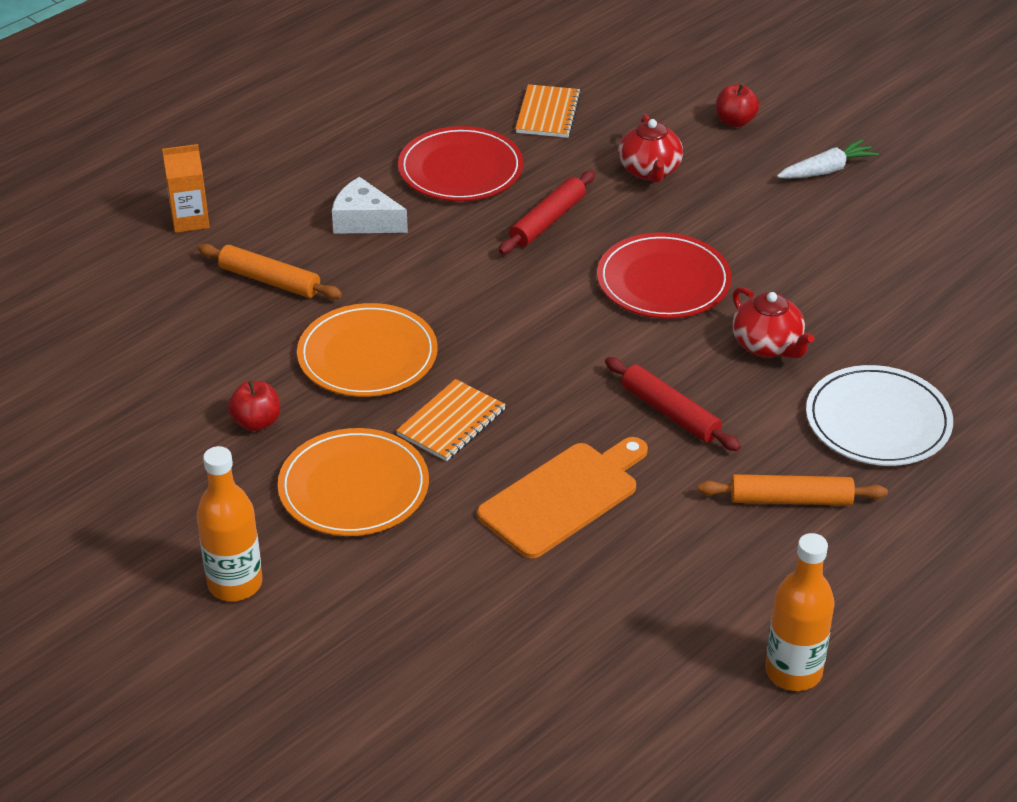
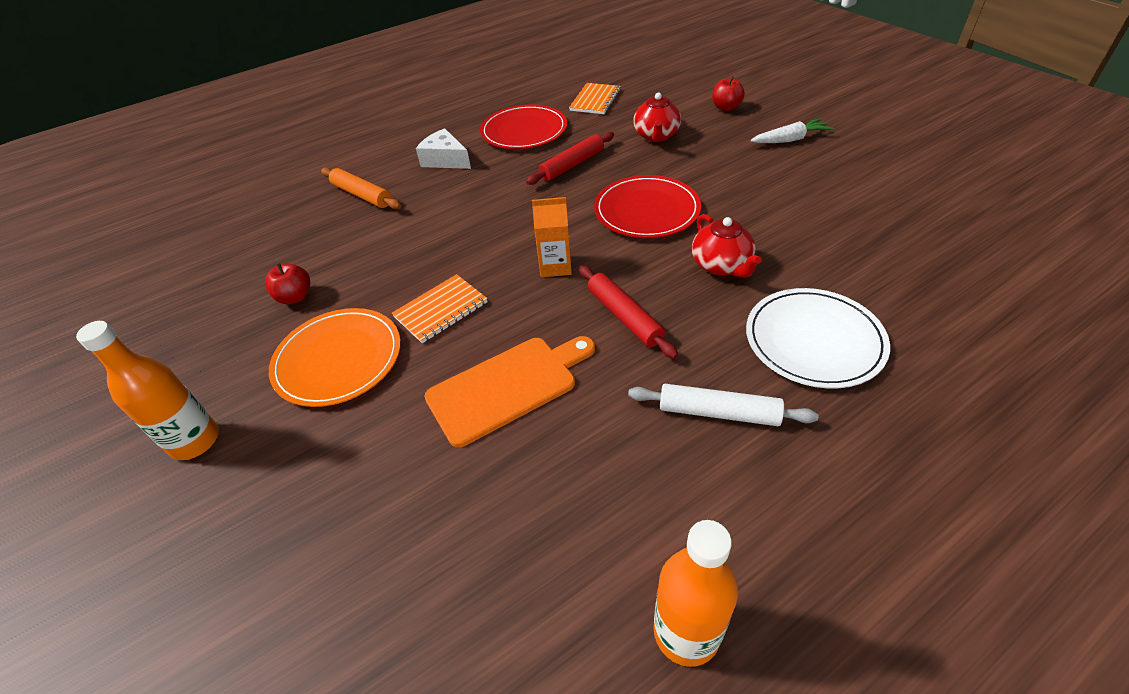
camera: 15 degrees right, 5 degrees up
orange carton [162,144,210,233] -> orange carton moved to [532,197,572,277]
orange plate [297,303,438,397] -> none
orange rolling pin [698,474,888,505] -> white rolling pin [628,384,819,426]

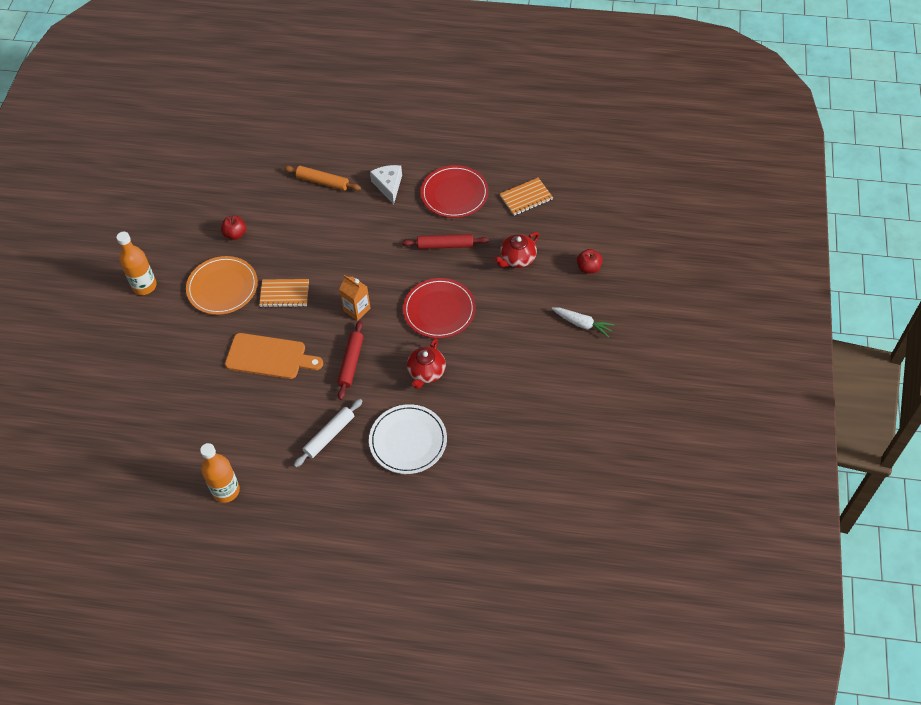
camera: 40 degrees right, 10 degrees up
orange rolling pin [321,168,401,209] -> orange rolling pin turned 60 degrees counterclockwise [284,166,361,191]
white rolling pin [628,384,819,426] -> white rolling pin turned 75 degrees clockwise [294,399,362,467]

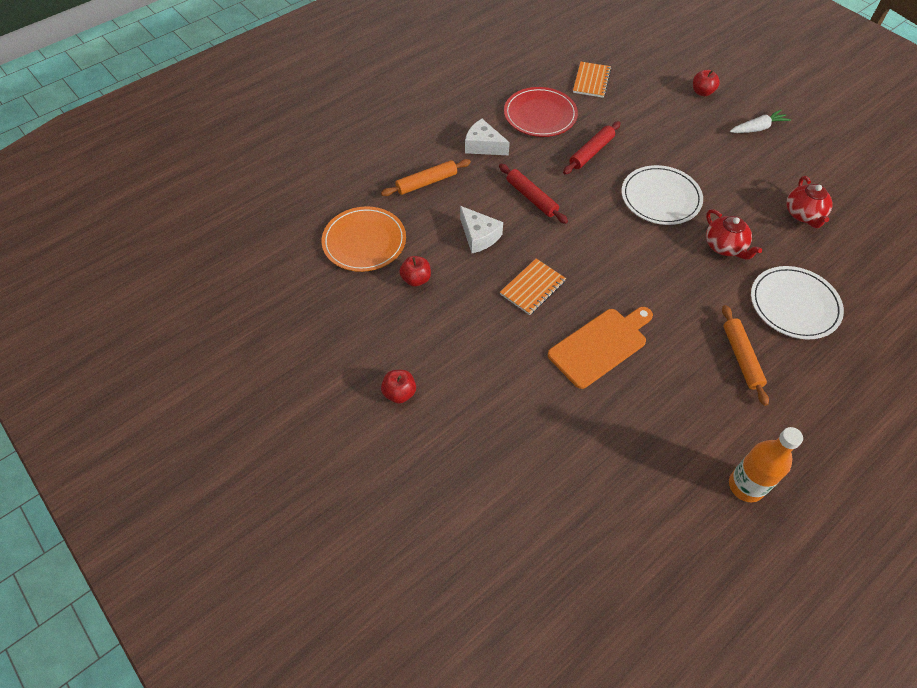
camera: 50 degrees left, 0 degrees up
orange bottle [116,232,157,295] -> red apple [381,370,416,404]
orange plate [186,256,258,315] -> orange plate moved to [322,206,406,272]
white rolling pin [294,399,362,467] -> orange rolling pin [722,305,769,406]
red rolling pin [337,321,363,400] -> red rolling pin moved to [499,164,568,224]
orange carton [339,275,371,321] -> none
red plate [403,278,476,338] -> white plate [622,165,703,225]
red teapot [494,232,539,268] -> red teapot moved to [786,176,833,228]
none -> white cheese [460,206,503,253]

